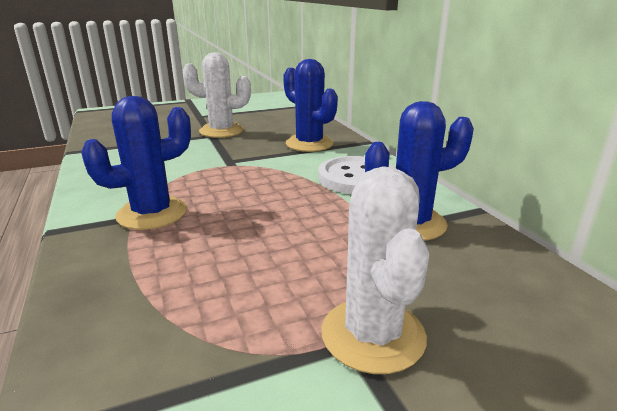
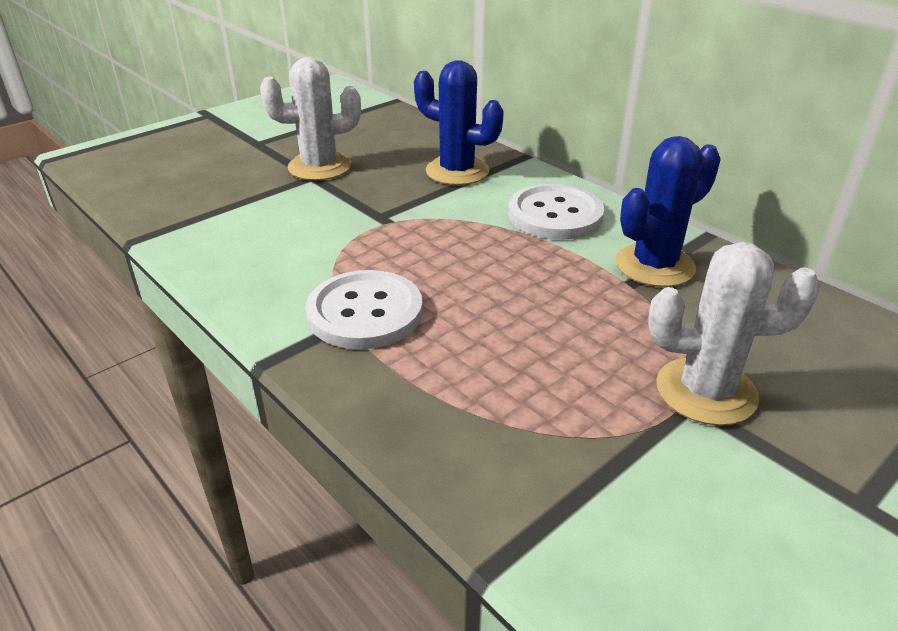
camera: 20 degrees left, 10 degrees up
blue cactus [81,96,191,230] -> white button [306,270,423,349]
white cactus [321,166,429,374] -> white cactus turned 60 degrees counterclockwise [648,242,820,426]

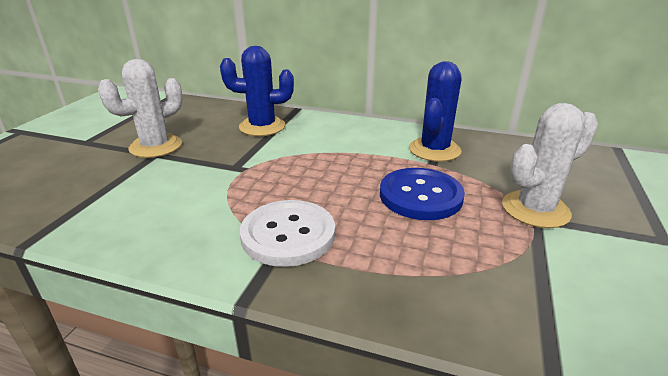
camera: 30 degrees left, 5 degrees down
white button [508,184,604,240] -> none
none -> blue button [380,168,465,220]

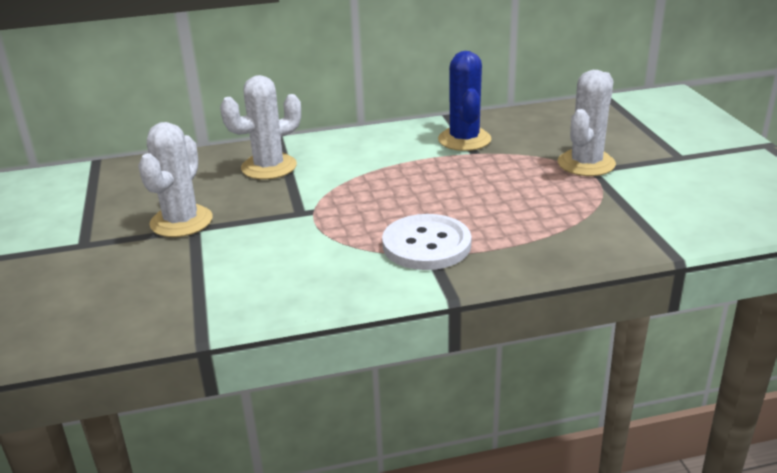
camera: 30 degrees left, 0 degrees up
blue cactus [220,46,294,136] -> white cactus [220,75,301,179]
blue button [380,168,465,220] -> none

